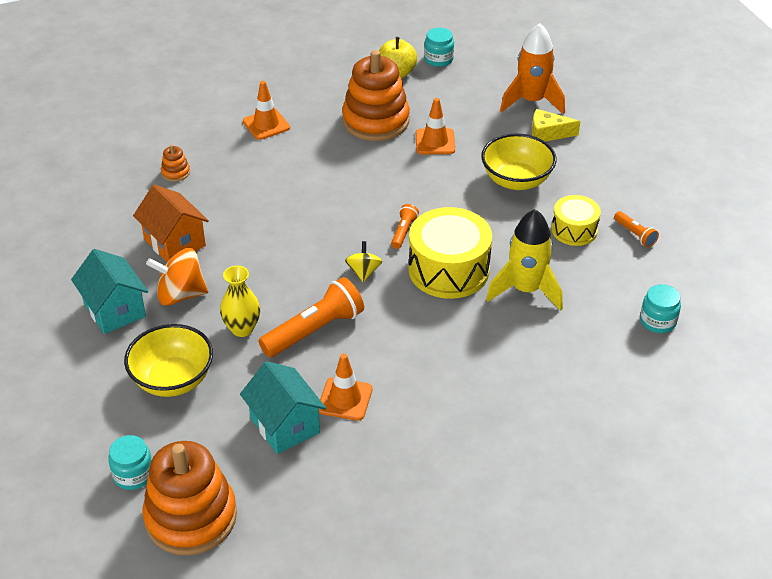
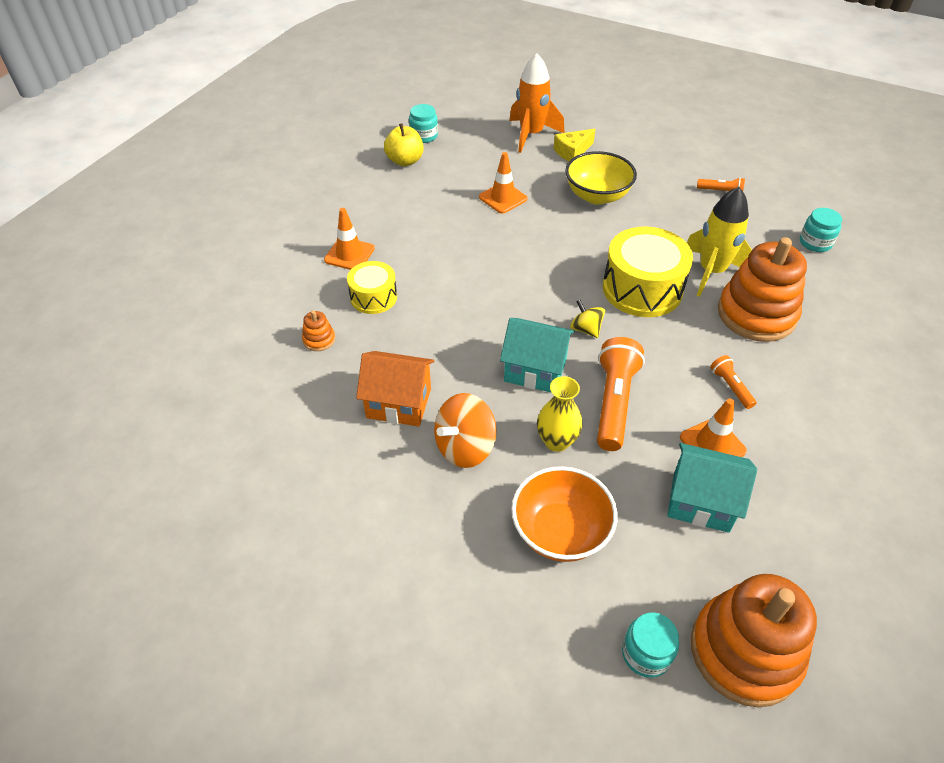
camera: 40 degrees left, 5 degrees up
turquoise house [71,249,148,334] -> turquoise house moved to [500,318,575,393]
yellow bowl [124,324,213,397] -> orange bowl [511,466,618,562]
orange stacking toy [342,50,410,141] -> orange stacking toy moved to [718,237,807,342]
orange flashlight [391,204,419,249] -> orange flashlight moved to [710,355,756,409]
yellow drum [552,195,601,246] -> yellow drum moved to [347,261,397,314]

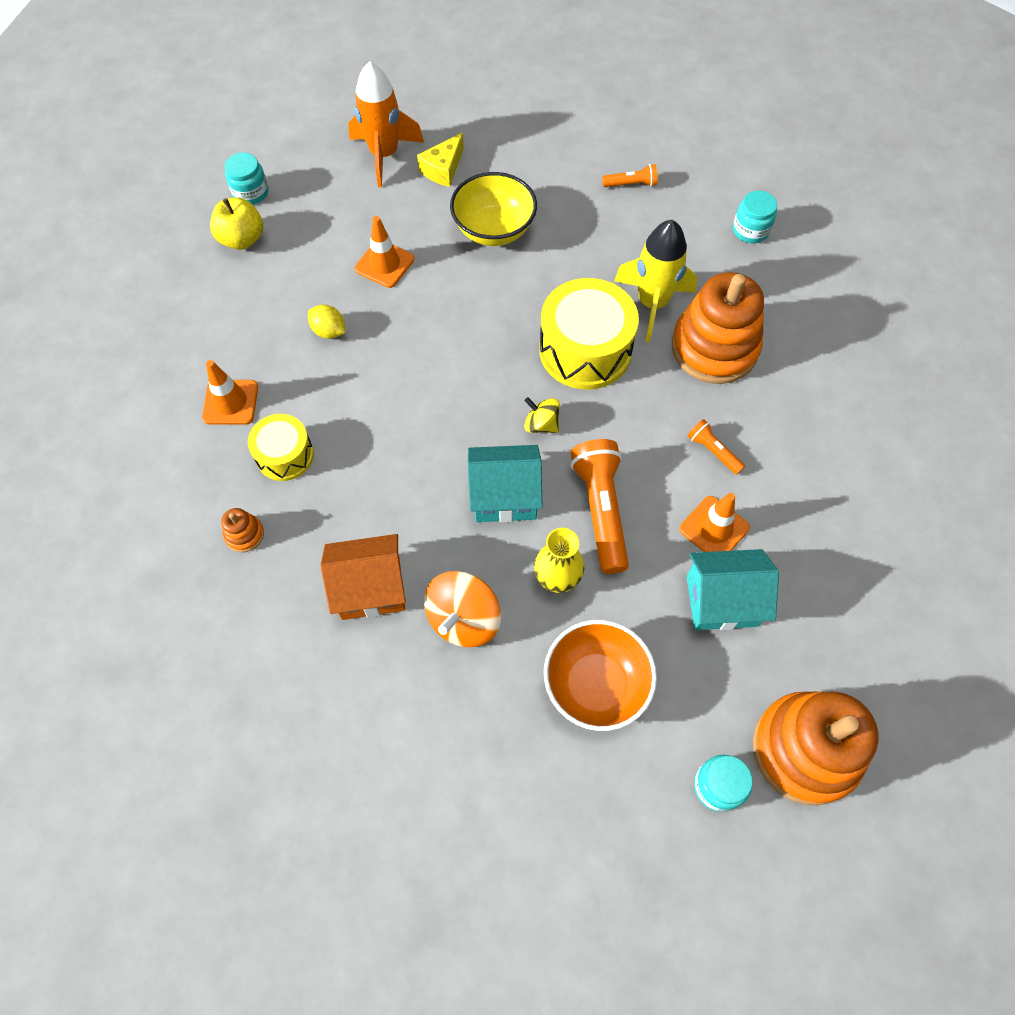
camera: 20 degrees left, 15 degrees up
none -> yellow lemon [308,305,345,339]

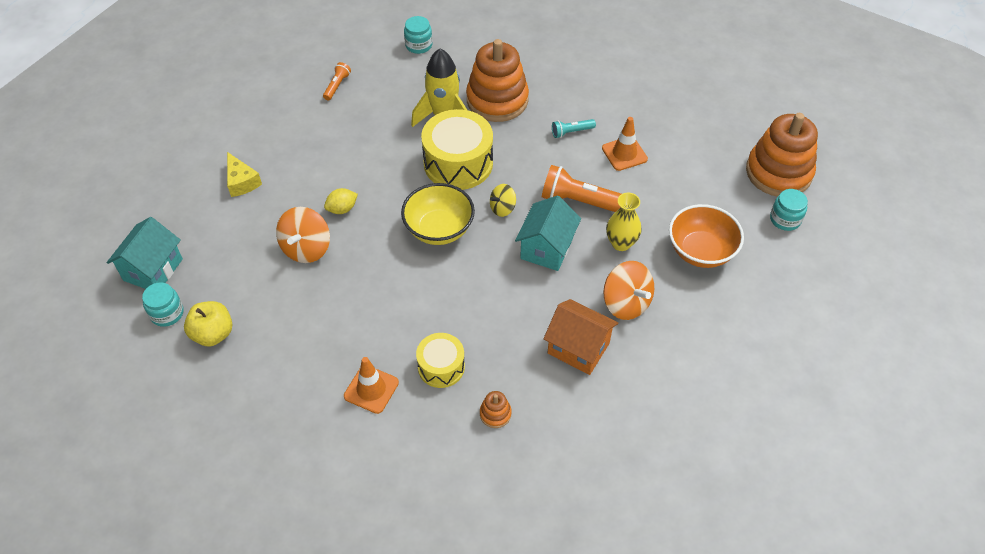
camera: 65 degrees left, 10 degrees down
yellow lemon [308,305,345,339] -> yellow lemon moved to [324,188,358,214]
orange house [321,534,406,620] -> orange house turned 75 degrees counterclockwise [544,299,618,375]
orange rocket [348,61,424,187] -> none
orange traffic cone [355,216,414,288] -> orange spinning top [276,207,330,263]
yellow bowl [450,172,537,246] -> yellow bowl moved to [401,183,475,245]
orange flashlight [687,419,745,475] -> turquoise flashlight [552,119,596,138]
turquoise house [687,549,779,630] -> turquoise house moved to [107,217,183,289]

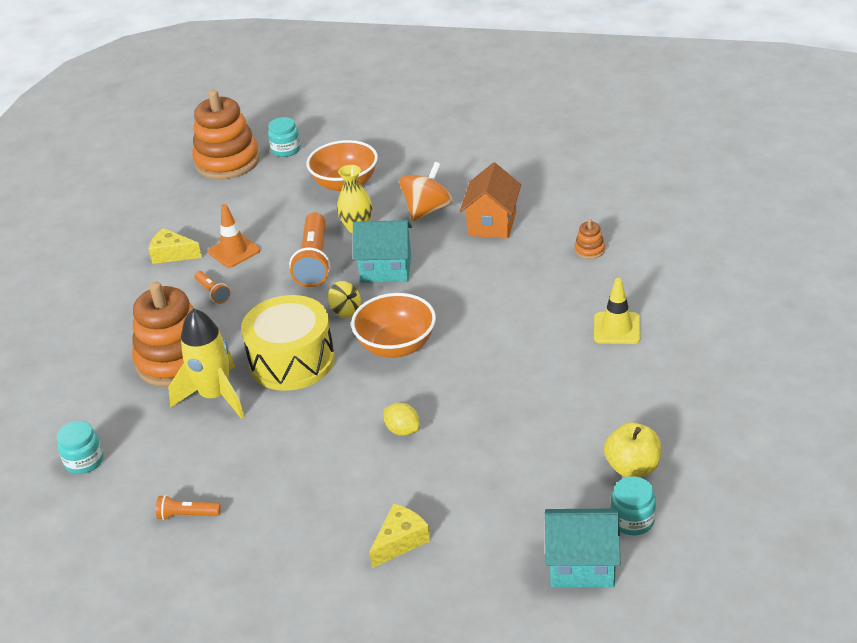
camera: 105 degrees left, 15 degrees down
orange spinning top [276,207,330,263] -> none
orange traffic cone [344,357,399,414] -> yellow traffic cone [594,278,640,344]
yellow bowl [401,183,475,245] -> orange bowl [351,293,436,358]
yellow drum [416,333,465,388] -> none
turquoise flashlight [552,119,596,138] -> orange flashlight [194,271,230,304]
none -> yellow cheese [149,228,202,264]

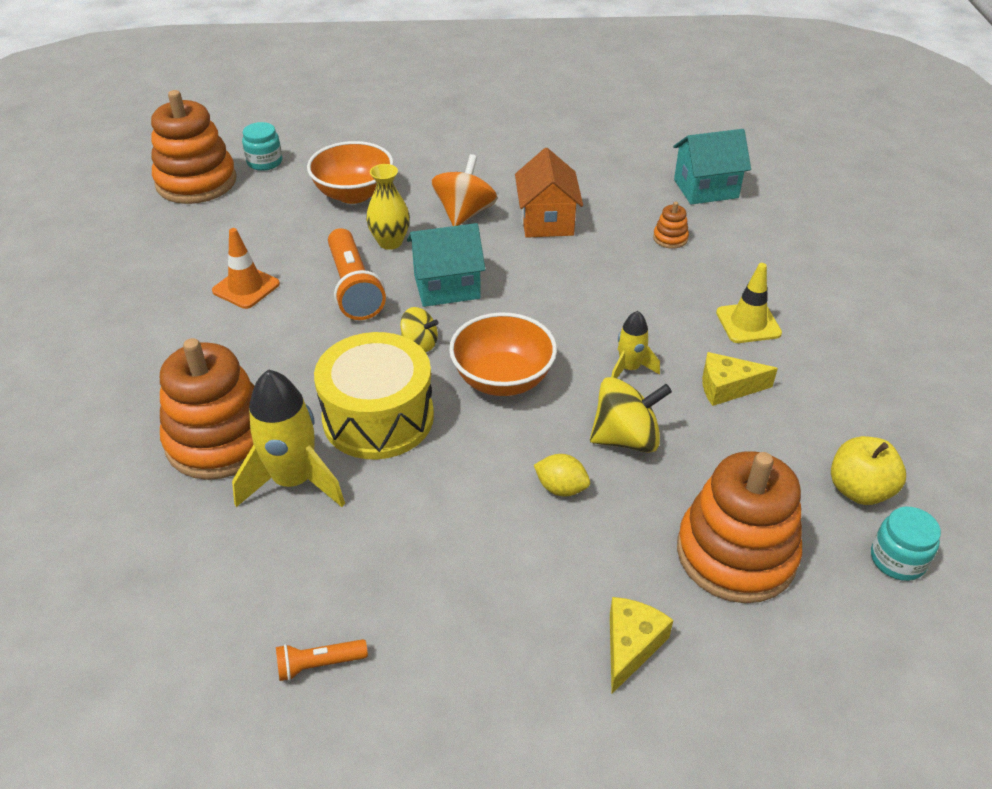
camera: 20 degrees left, 5 degrees up
turquoise jar [57,421,104,474] -> none
yellow cheese [149,228,202,264] -> yellow cheese moved to [702,352,778,406]
orange flashlight [194,271,230,304] -> none
turquoise house [545,509,620,587] -> turquoise house moved to [673,129,751,205]
none -> yellow spinning top [590,377,672,453]
none -> yellow rocket [611,311,660,378]
none -> orange stacking toy [677,451,802,603]

